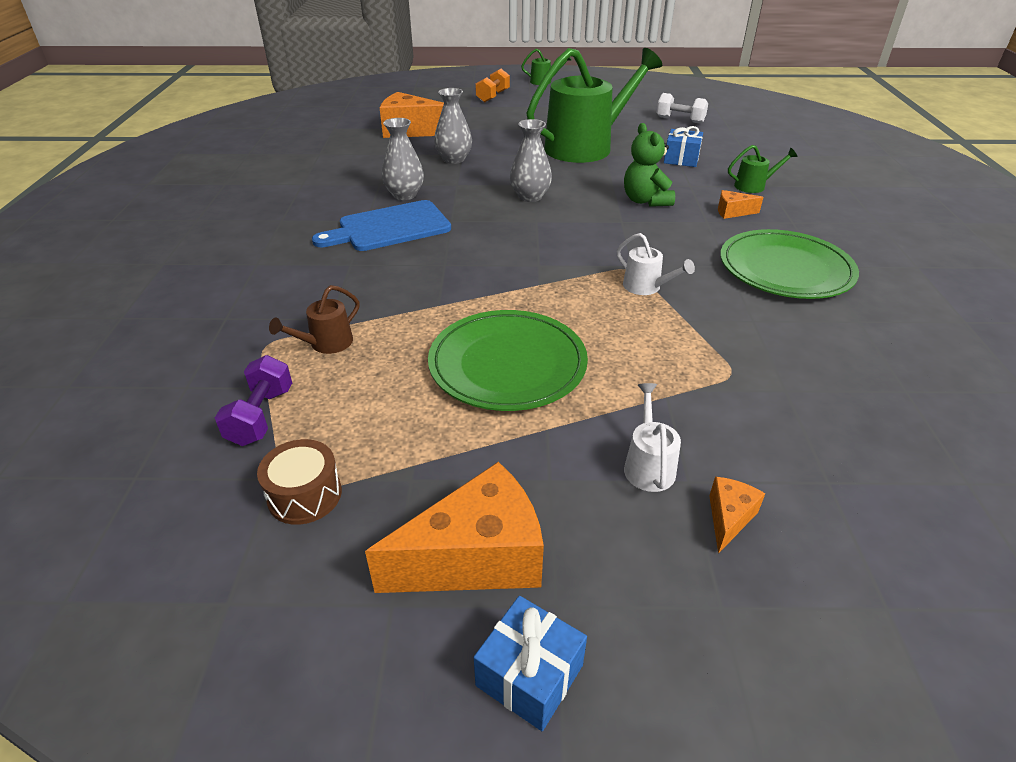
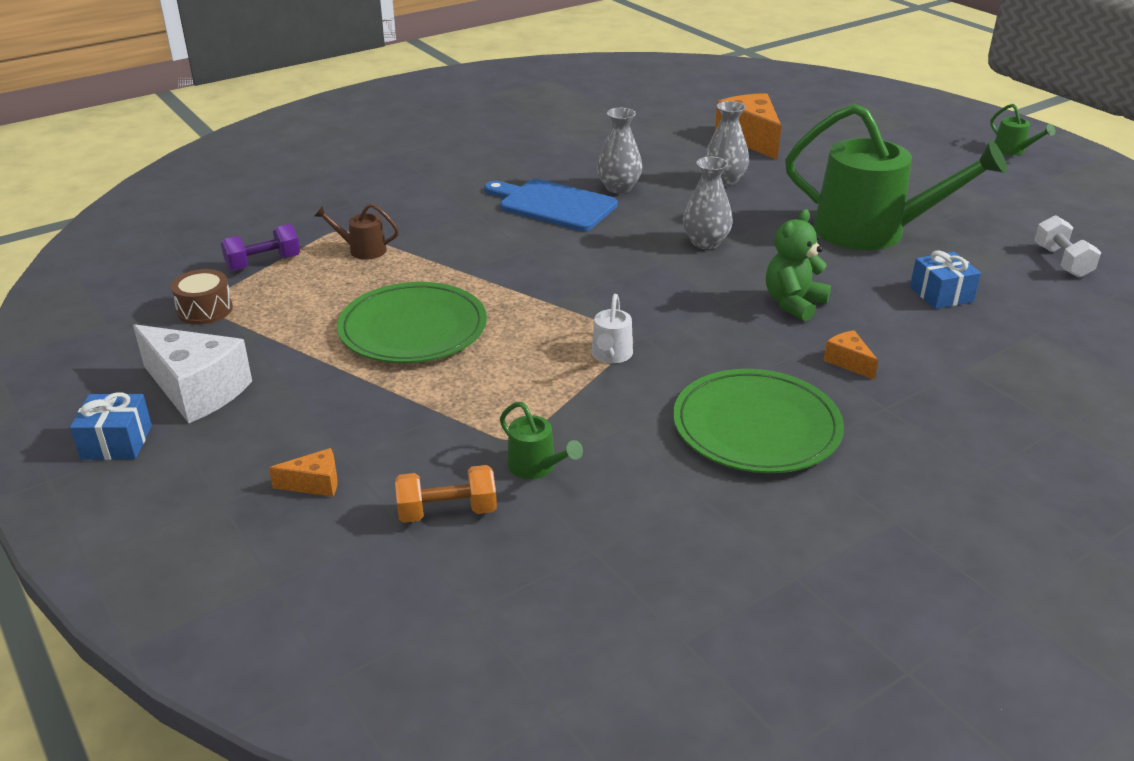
camera: 55 degrees right, 5 degrees down
orange cheese [365,462,544,593] -> white cheese [133,324,252,423]
orange dumbbell [475,69,510,103] -> orange dumbbell moved to [395,465,497,523]
white watering can [624,383,681,492] -> none
green watering can [728,145,797,193] -> green watering can moved to [500,402,583,479]

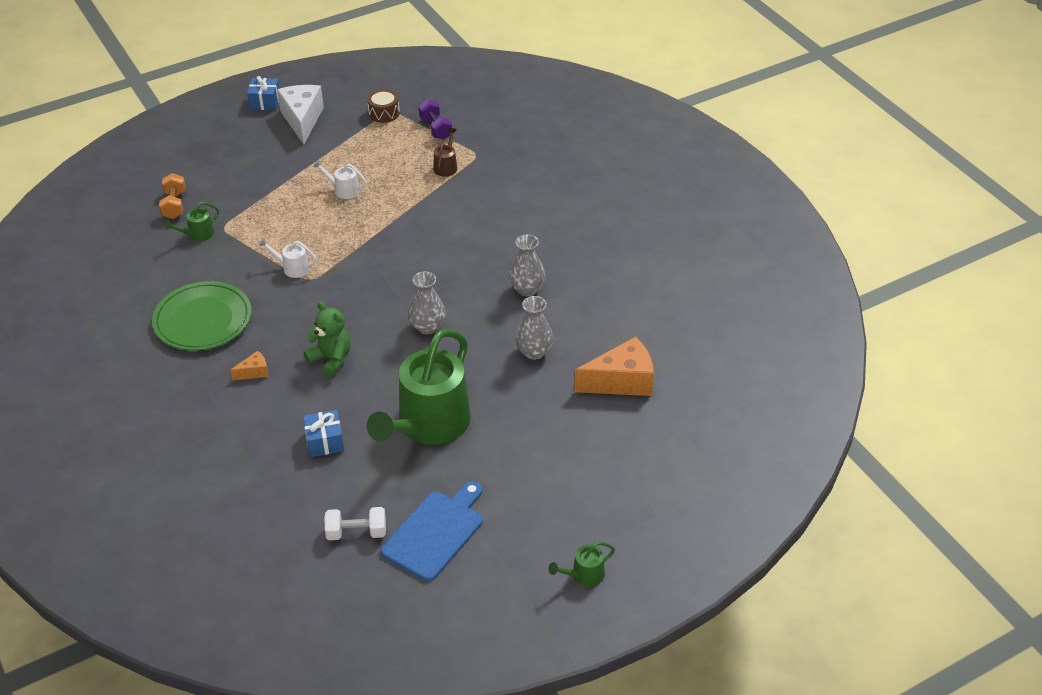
camera: 95 degrees right, 10 degrees up
white cheese [133,324,252,423] -> white cheese turned 135 degrees clockwise [277,85,324,145]
orange cheese [269,448,338,497] -> none
green plate [337,282,487,363] -> white watering can [313,160,367,199]
blue cutting board [484,179,618,231] -> blue cutting board moved to [381,481,483,581]

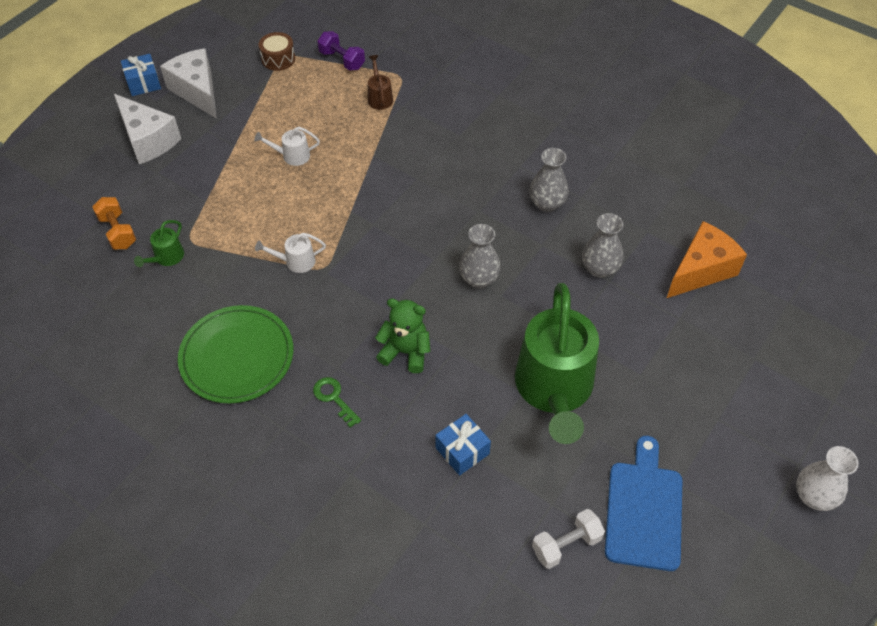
camera: 25 degrees left, 10 degrees up
orange cheese [230,351,269,381] -> green key [313,377,361,428]
green watering can [548,542,615,587] -> white vase [796,446,859,511]
none -> white cheese [114,94,181,164]

